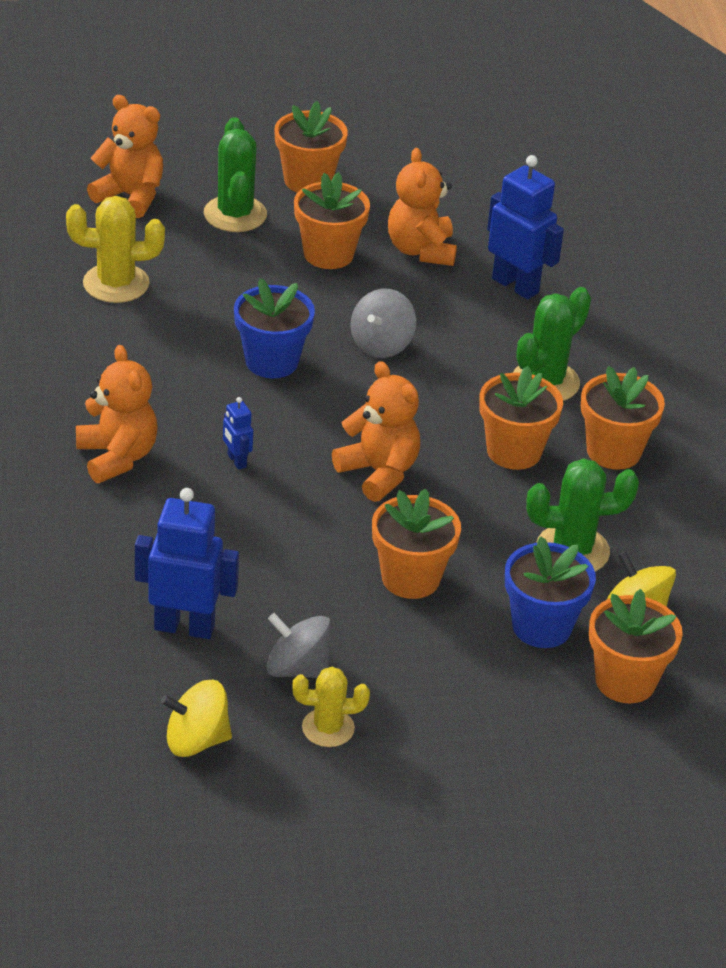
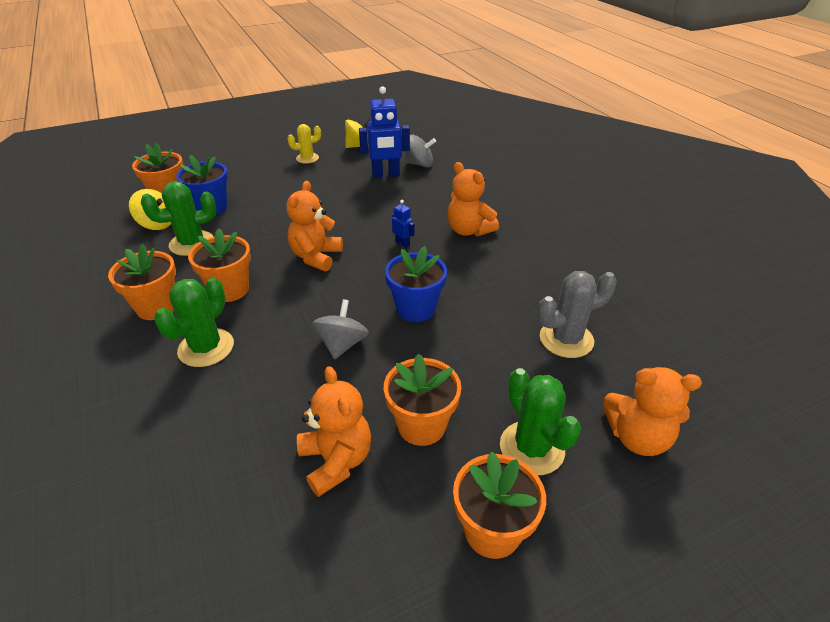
camera: 165 degrees right, 0 degrees up
yellow cactus [66,196,165,303] -> grey cactus [538,271,617,358]
grey spinning top [267,613,331,678] -> grey spinning top moved to [405,135,436,167]
orange teddy bear [332,361,420,502] -> orange teddy bear turned 75 degrees clockwise [286,181,343,271]
orange flower pot [372,488,461,599] -> none
blue robot [487,155,564,300] -> none

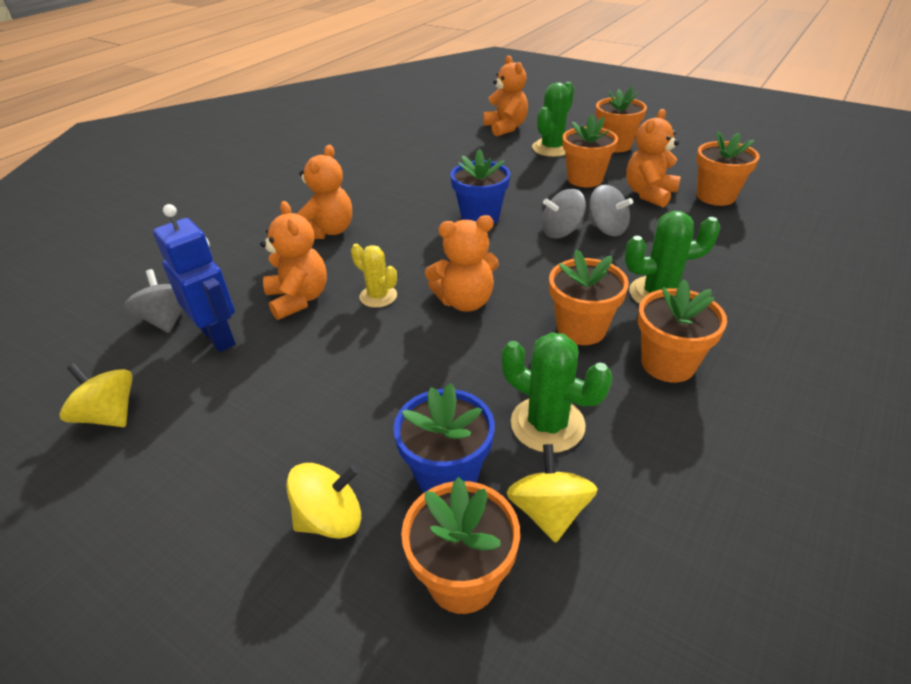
camera: 120 degrees left, 0 degrees up
yellow cactus [287,124,321,164] -> yellow cactus moved to [351,244,397,308]
blue robot [392,200,414,248] -> none
grey cactus [538,271,617,358] -> none
none -> orange teddy bear [260,201,327,320]
none -> yellow spinning top [286,463,361,539]
none -> grey spinning top [589,185,633,236]
none -> orange flower pot [696,131,760,206]

